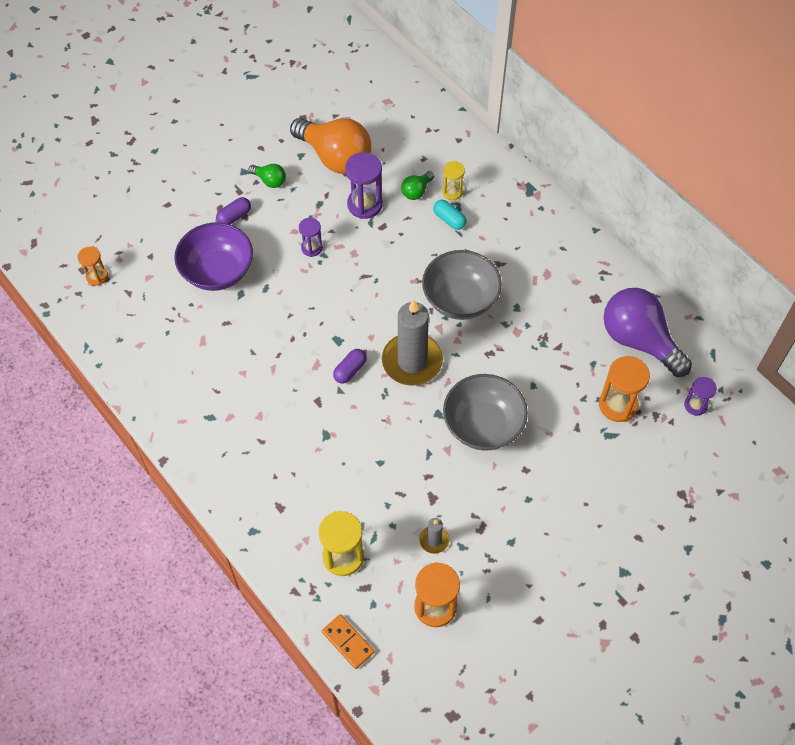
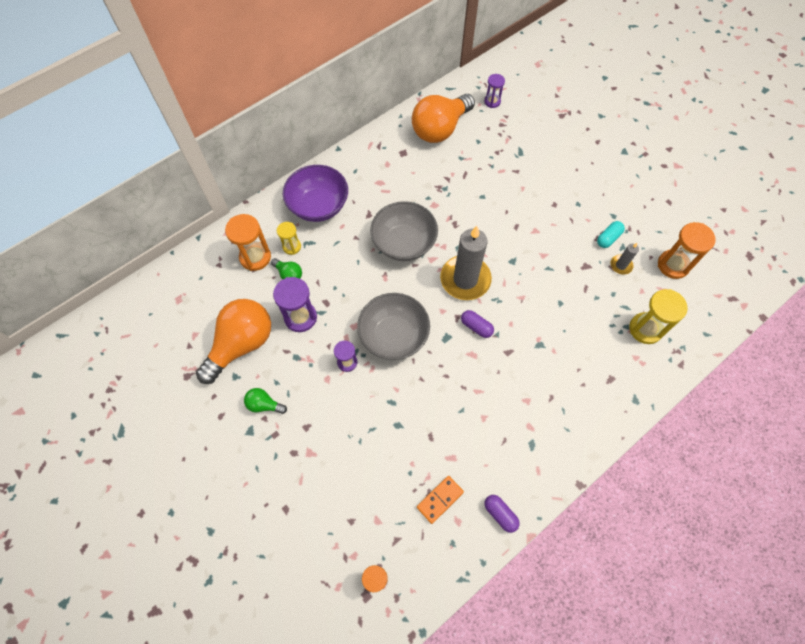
camera: 90 degrees left, 5 degrees up
purple bowl [174,222,253,291] -> purple bowl moved to [283,165,348,222]
purple capsule [216,197,251,224] -> purple capsule moved to [485,495,520,533]
green light bulb [249,164,286,188] -> green light bulb turned 105 degrees counterclockwise [244,388,287,414]
orange domino [322,614,374,669] -> orange domino moved to [417,476,464,524]
turquoise capsule [433,200,467,230] -> turquoise capsule moved to [597,221,625,248]
grey bowl [443,374,528,451] -> grey bowl moved to [357,293,430,360]
orange hourglass [599,356,650,422] -> orange hourglass moved to [225,214,271,271]
purple light bulb [604,288,692,377] -> orange light bulb [412,94,475,143]

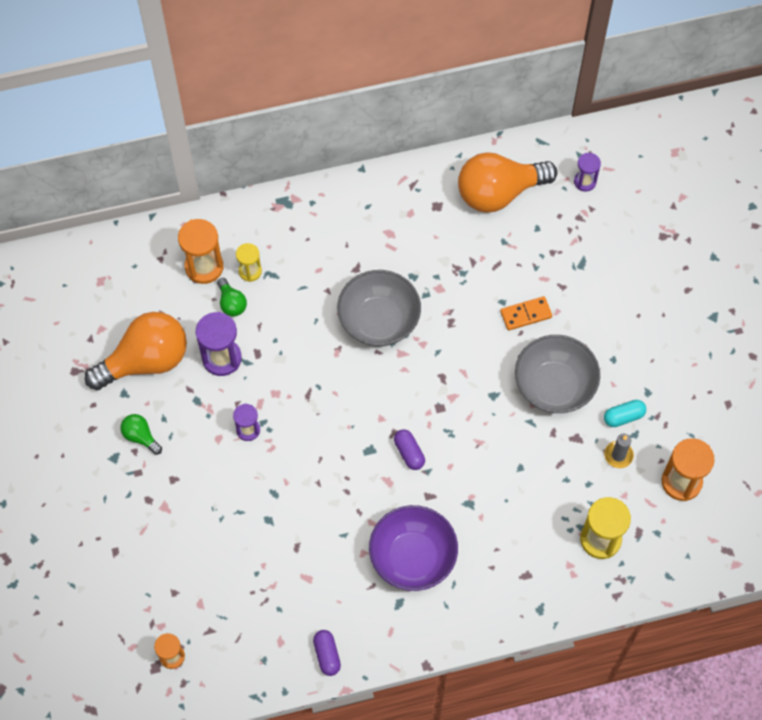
camera: 25 degrees right, 0 degrees up
purple bowl [283,165,348,222] -> purple bowl moved to [369,505,458,591]
grey bowl [357,293,430,360] -> grey bowl moved to [515,335,600,413]
orange domino [417,476,464,524] -> orange domino moved to [500,296,552,331]
grey candle [440,226,492,300] -> none

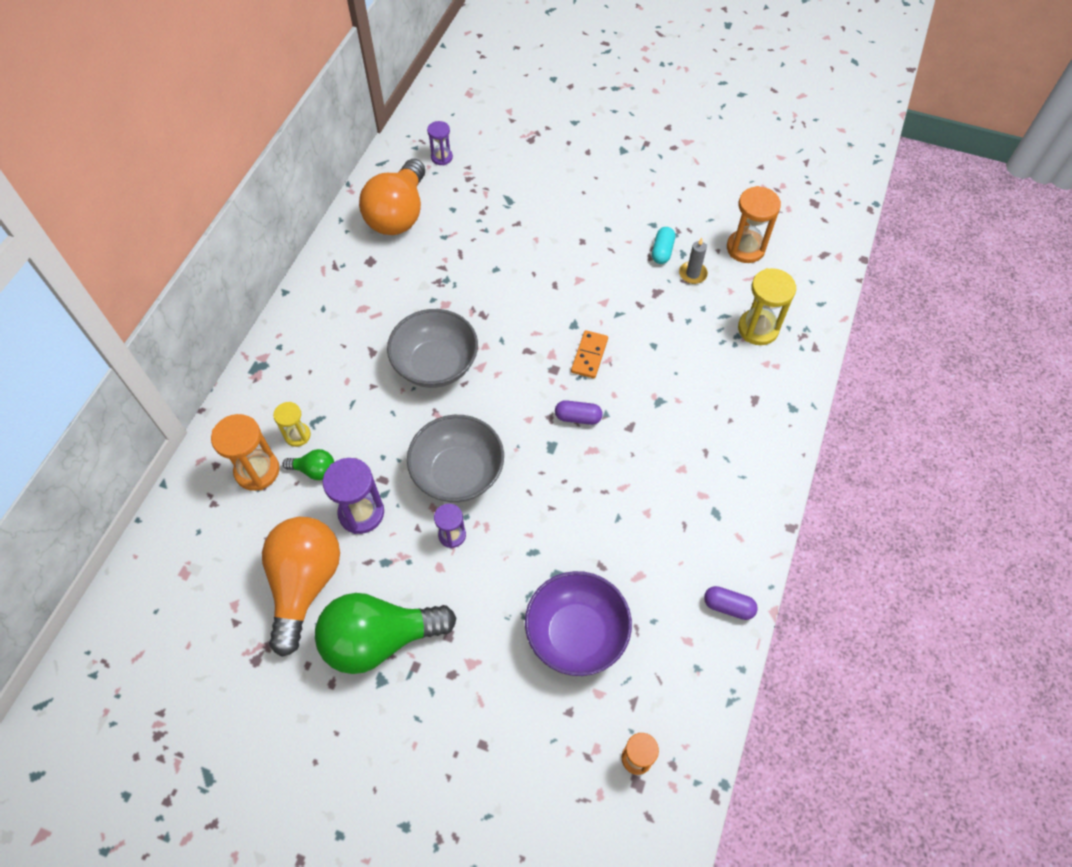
camera: 55 degrees left, 5 degrees down
green light bulb [120,414,162,455] -> green light bulb [315,593,456,674], size x2.26
purple bowl [369,505,458,591] -> purple bowl moved to [525,571,632,676]
orange domino [500,296,552,331] -> orange domino moved to [571,330,608,378]
grey bowl [515,335,600,413] -> grey bowl moved to [407,415,504,502]

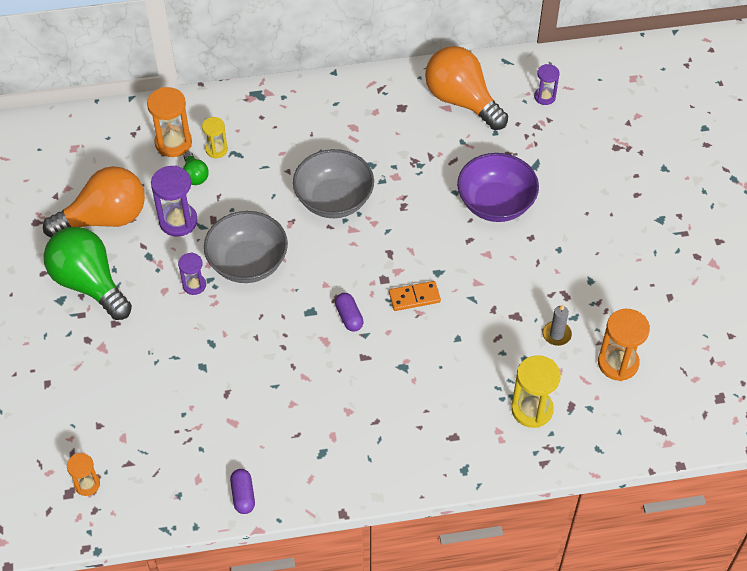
camera: 60 degrees right, 5 degrees down
orange light bulb [359,159,425,235] -> orange light bulb turned 60 degrees clockwise [425,46,508,130]
purple bowl [525,571,632,676] -> purple bowl moved to [457,153,539,222]
turquoise capsule [652,227,675,264] -> none

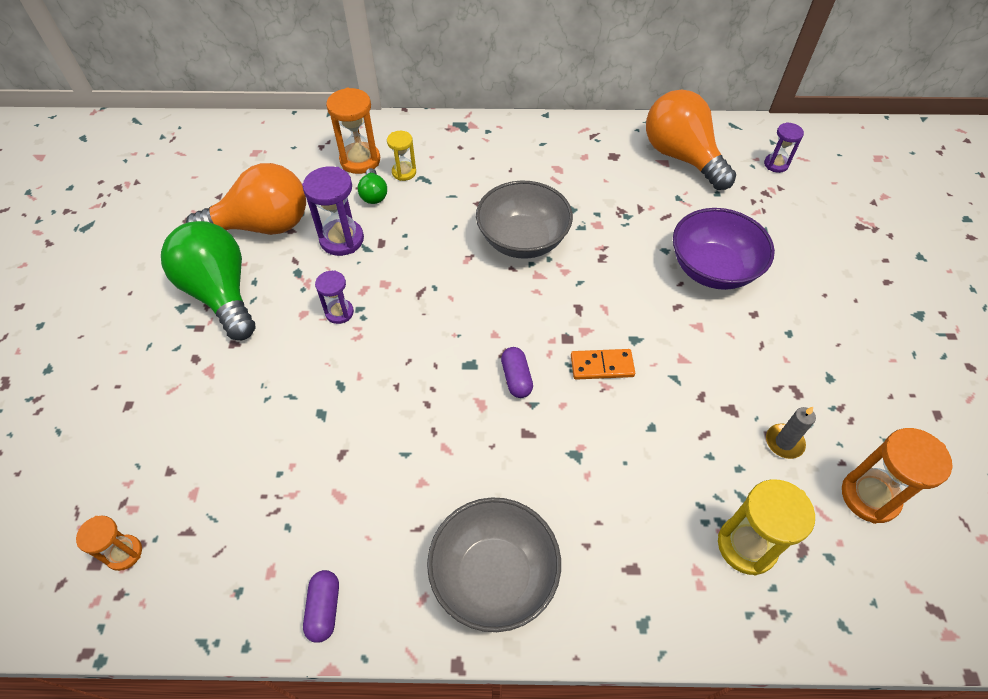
camera: 10 degrees right, 0 degrees up
grey bowl [204,211,288,283] -> grey bowl moved to [427,497,561,632]

